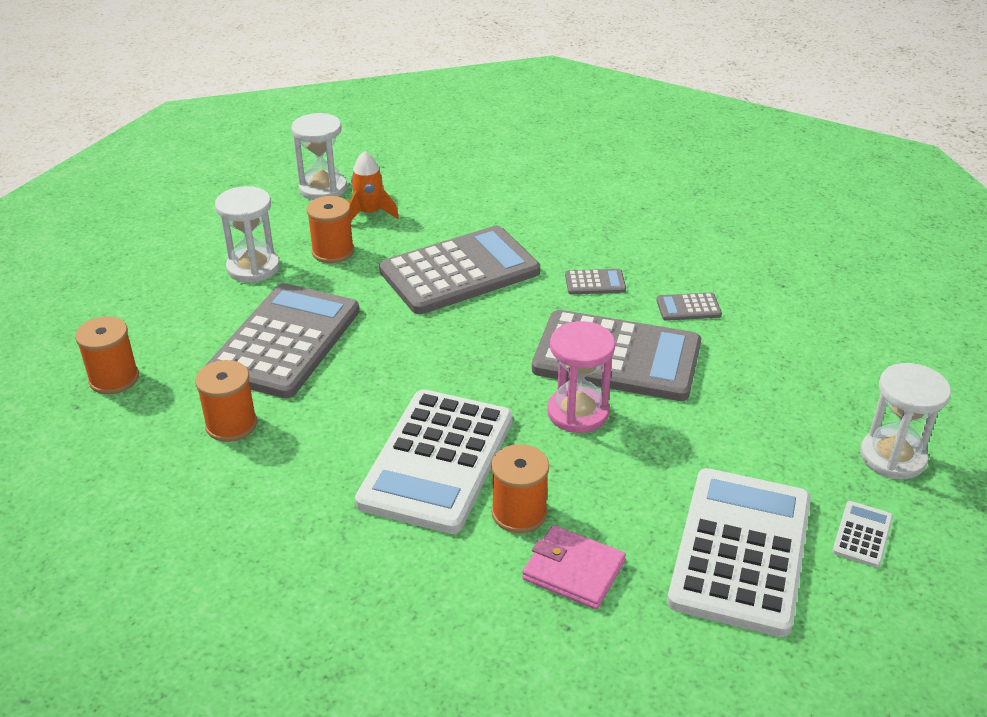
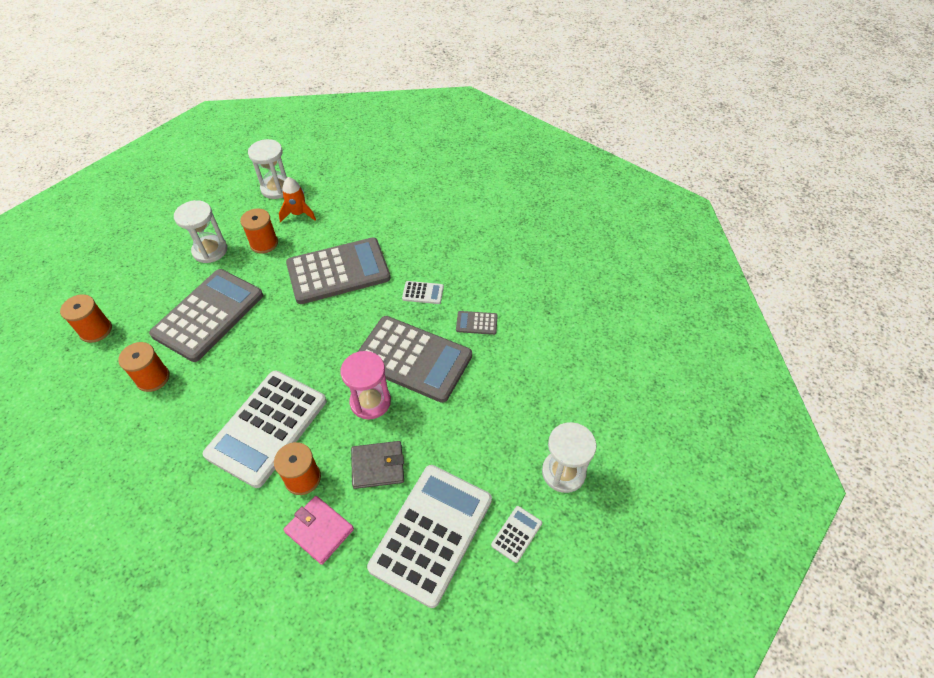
camera: 10 degrees right, 15 degrees up
grey calculator [565,269,626,294] -> white calculator [402,281,444,304]
none -> grey wallet [351,441,404,489]

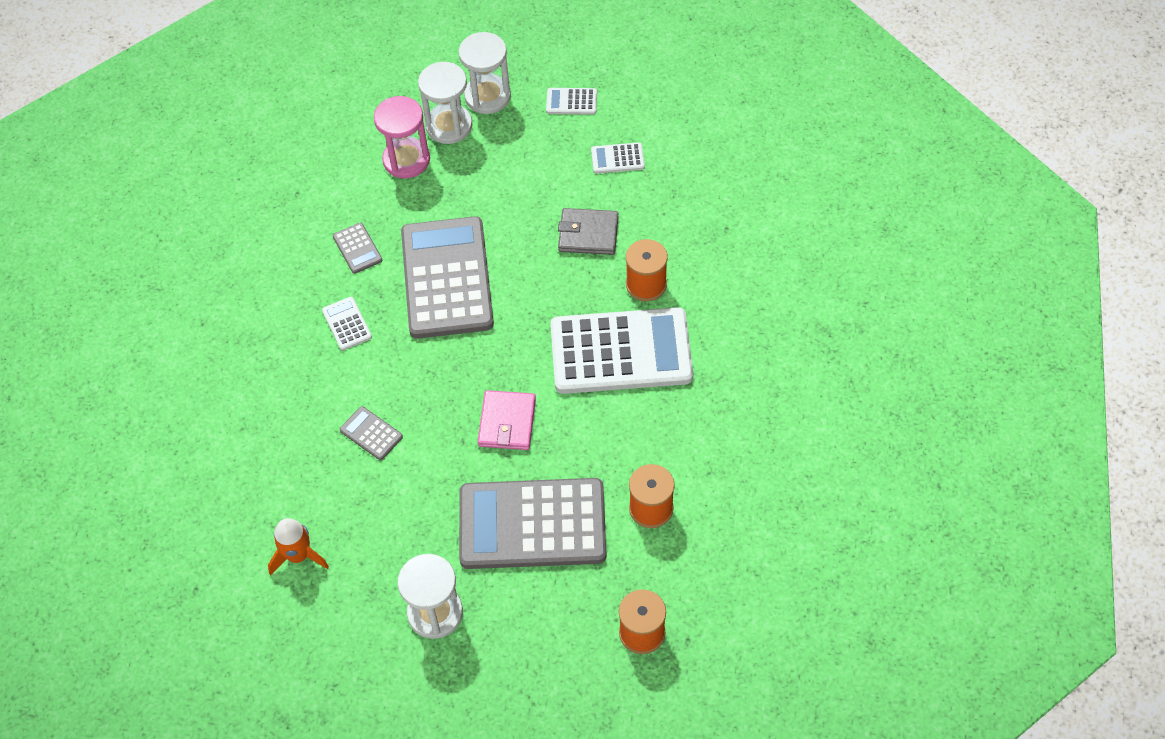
camera: 120 degrees left, 5 degrees up
orange spool [240,208,278,254] -> none
white hourglass [248,139,287,199] -> white hourglass moved to [418,62,472,144]
pink wallet [283,496,354,565] -> pink wallet moved to [478,390,536,450]
grey calculator [286,237,391,304] -> grey calculator [340,406,403,460], size x0.40
pink hourglass [340,351,391,420] -> pink hourglass moved to [374,96,430,179]
grey wallet [351,441,404,489] -> grey wallet turned 45 degrees counterclockwise [558,208,619,255]
white calculator [367,465,492,608] -> white calculator [591,142,645,174], size x0.40

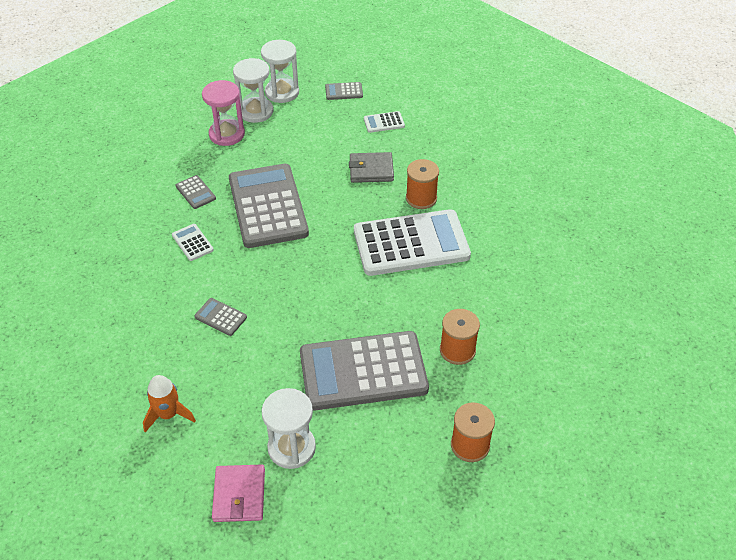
camera: 10 degrees left, 10 degrees down
pink wallet [478,390,536,450] -> pink wallet moved to [212,464,265,522]
white calculator [546,88,597,115] -> grey calculator [325,82,363,100]

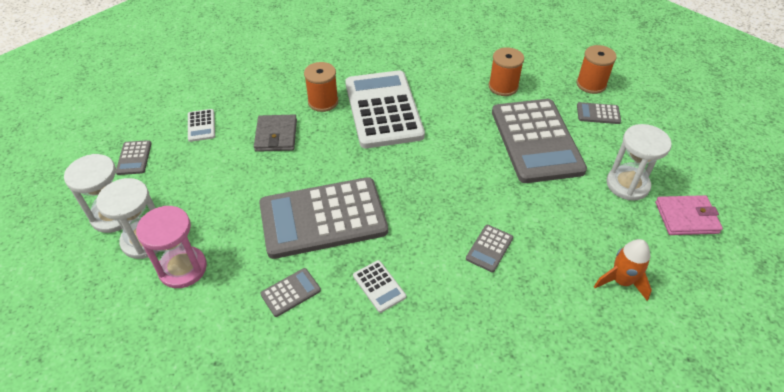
camera: 90 degrees left, 0 degrees up
white calculator [172,224,214,261] -> white calculator turned 90 degrees counterclockwise [353,260,406,313]
none -> grey calculator [577,102,621,124]

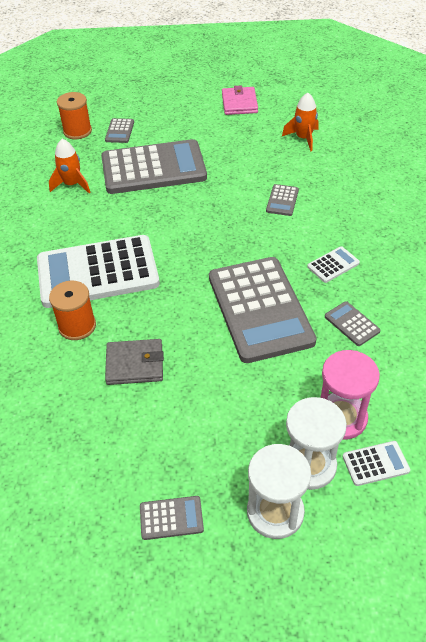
camera: 90 degrees left, 0 degrees up
white calculator [188,109,215,142] -> white calculator moved to [342,441,410,486]
grey calculator [466,225,513,272] -> grey calculator turned 75 degrees clockwise [266,184,299,216]
orange spool [489,47,524,96] -> orange rocket [49,139,91,194]
white hourglass [606,124,672,201] -> none

